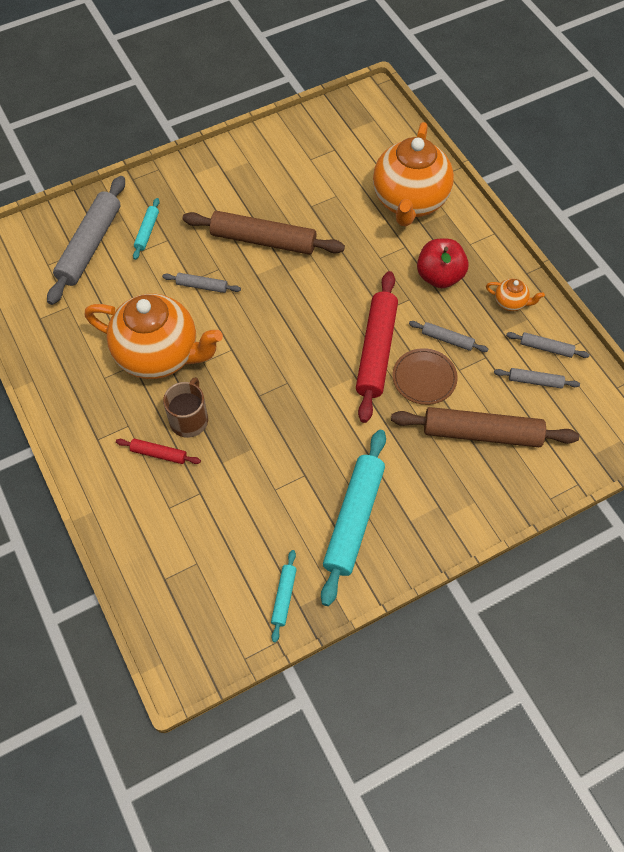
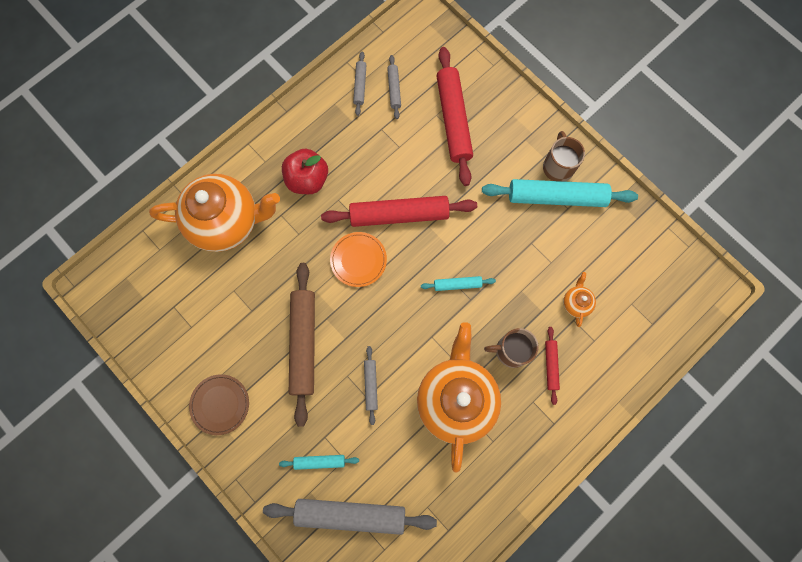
camera: 105 degrees left, 15 degrees up
turquoise rolling pin [271,550,297,643] -> turquoise rolling pin moved to [421,276,496,291]
brown rolling pin [391,407,579,447] -> red rolling pin [437,47,473,186]
brown plate [392,348,458,405] -> brown plate moved to [189,374,249,435]
grey rolling pin [409,321,488,352] -> none
orange teapot [486,279,545,311] -> orange teapot moved to [563,272,596,327]
none -> orange plate [330,232,387,287]
none -> brown mug [543,131,585,182]

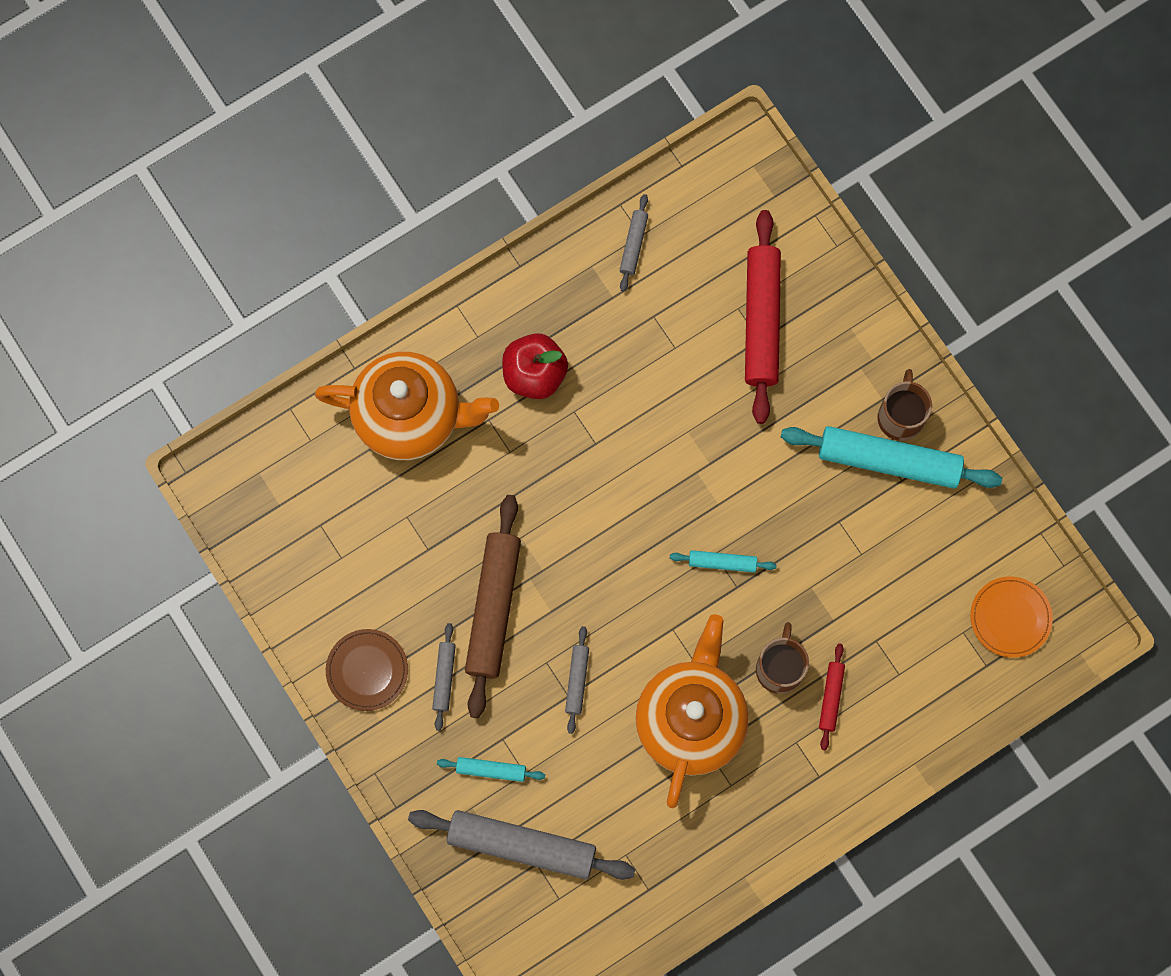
camera: 10 degrees right, 0 degrees up
red rolling pin [321,196,477,227] -> none
orange plate [330,232,387,287] -> orange plate moved to [970,576,1053,658]
grey rolling pin [387,55,401,119] -> grey rolling pin moved to [432,623,456,731]
brown mug [484,328,539,368] -> brown mug turned 90 degrees clockwise [756,622,809,694]
orange teapot [563,272,596,327] -> none

